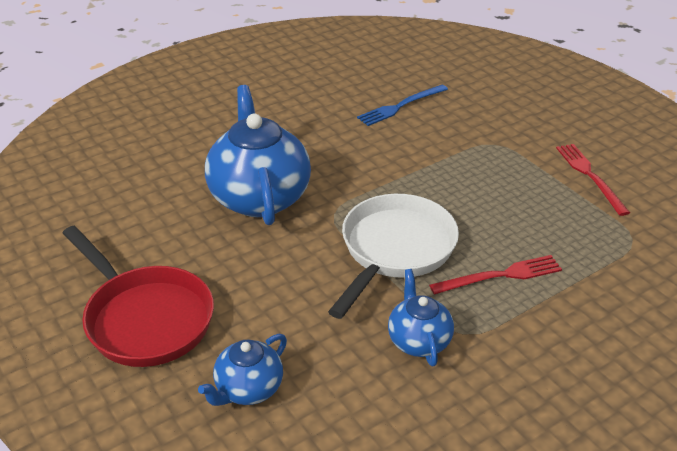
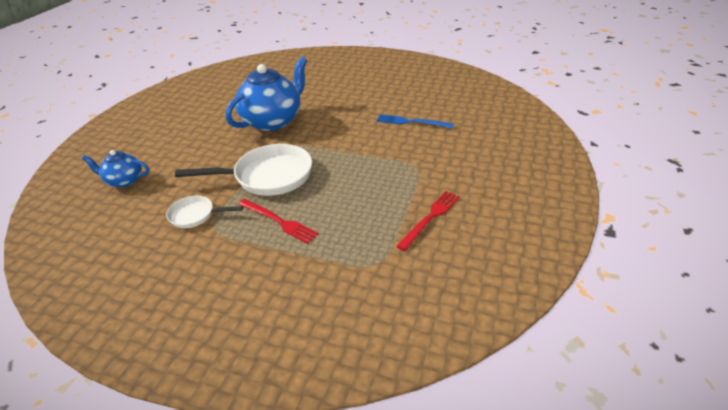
camera: 55 degrees right, 0 degrees up
red pan [63,226,214,367] -> none
blue teapot [388,269,454,366] -> white pan [166,196,243,228]

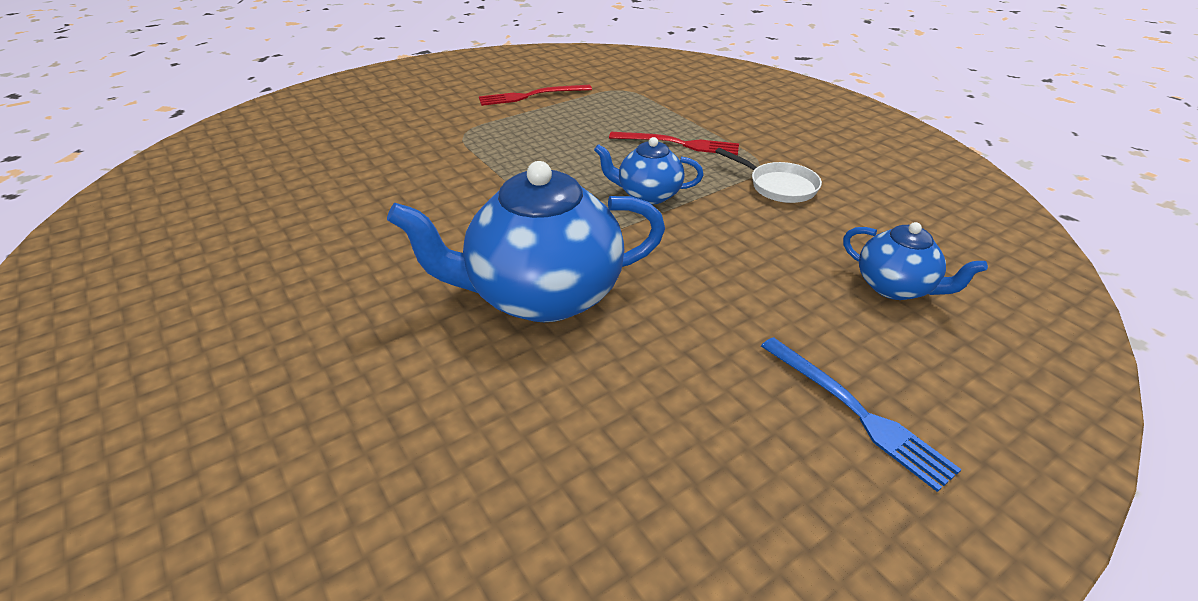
camera: 145 degrees left, 0 degrees up
white pan [175,144,312,196] -> blue teapot [594,137,703,205]
red fork [239,199,319,244] -> red fork turned 120 degrees clockwise [609,132,739,155]
blue fork [377,114,454,128] -> blue fork moved to [761,337,962,492]

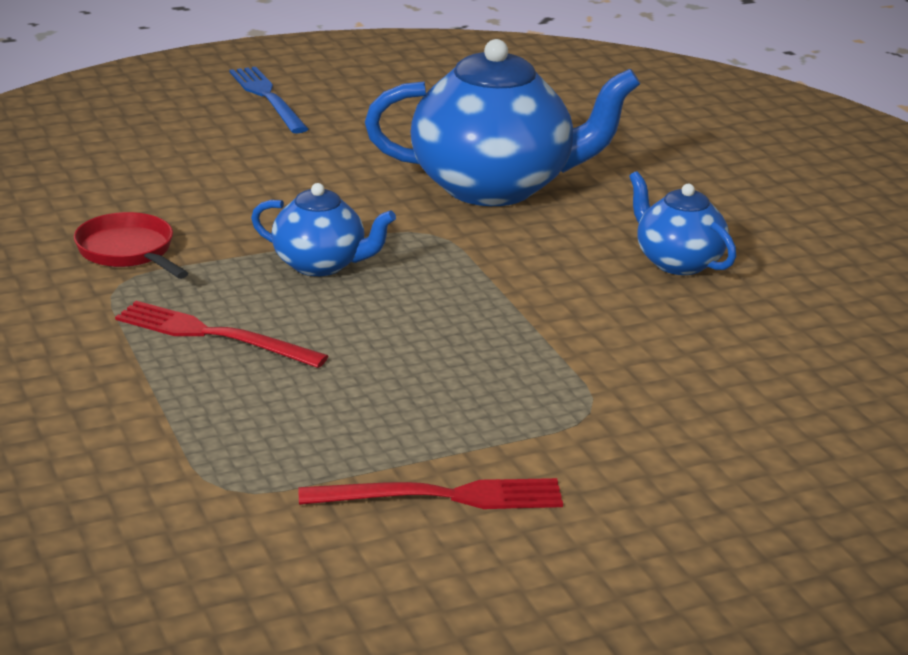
camera: 170 degrees left, 10 degrees down
white pan [715,148,822,203] -> red pan [74,212,189,279]
blue teapot [843,222,988,300] -> blue teapot moved to [629,171,736,275]

